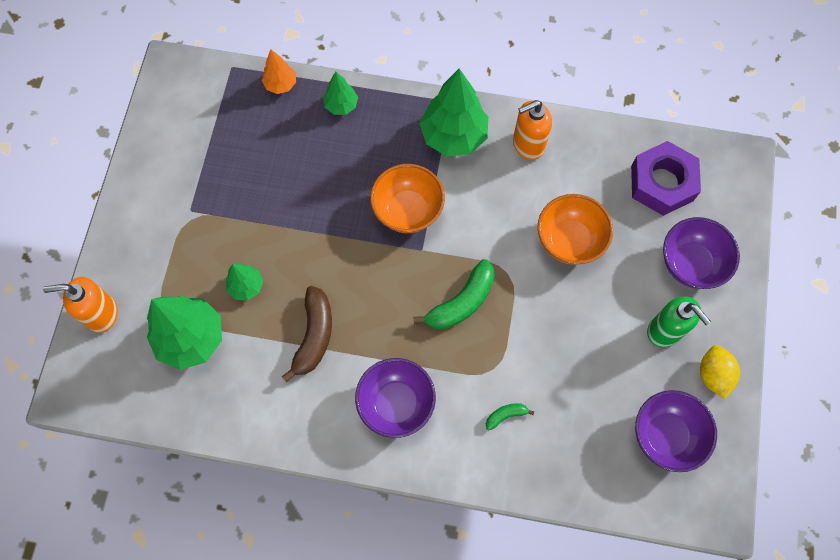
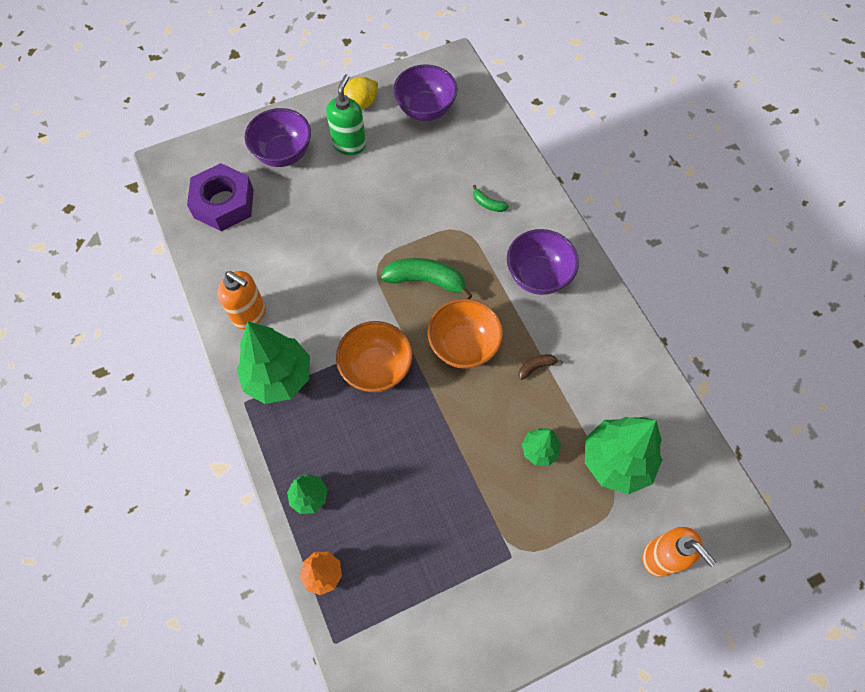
camera: 125 degrees left, 5 degrees down
brown banana [281,286,332,383] -> brown banana [518,354,563,380], size x0.49
orange bowl [538,194,613,265] -> orange bowl moved to [428,299,503,369]

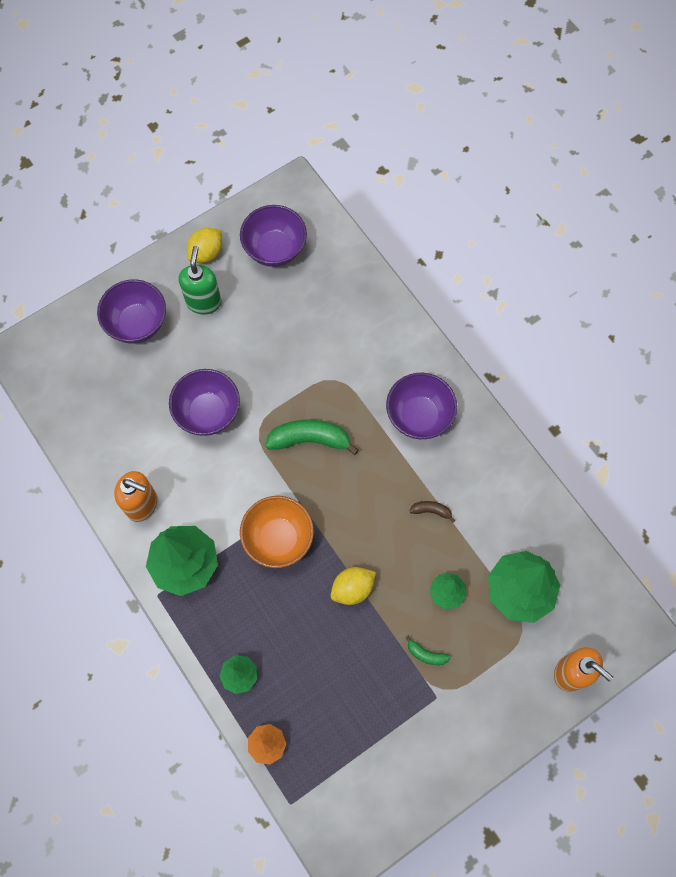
camera: 10 degrees left, 5 degrees up
purple nut [187,163,254,231] -> none
orange bowl [428,299,503,369] -> none
green banana [473,185,509,212] -> green banana moved to [406,635,450,665]
brown banana [518,354,563,380] -> brown banana turned 45 degrees clockwise [409,501,456,523]
none -> purple bowl [169,369,240,436]
none -> yellow lemon [331,567,376,605]

